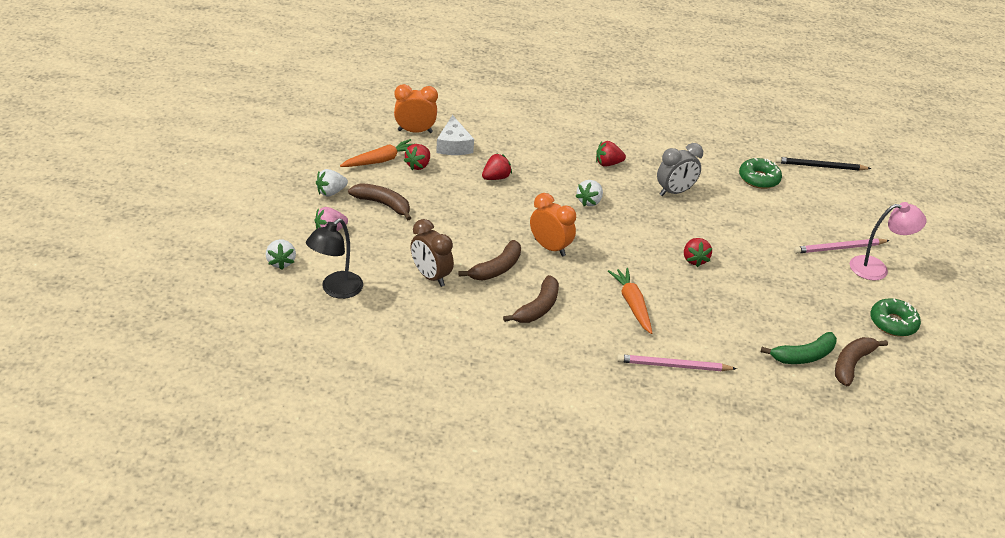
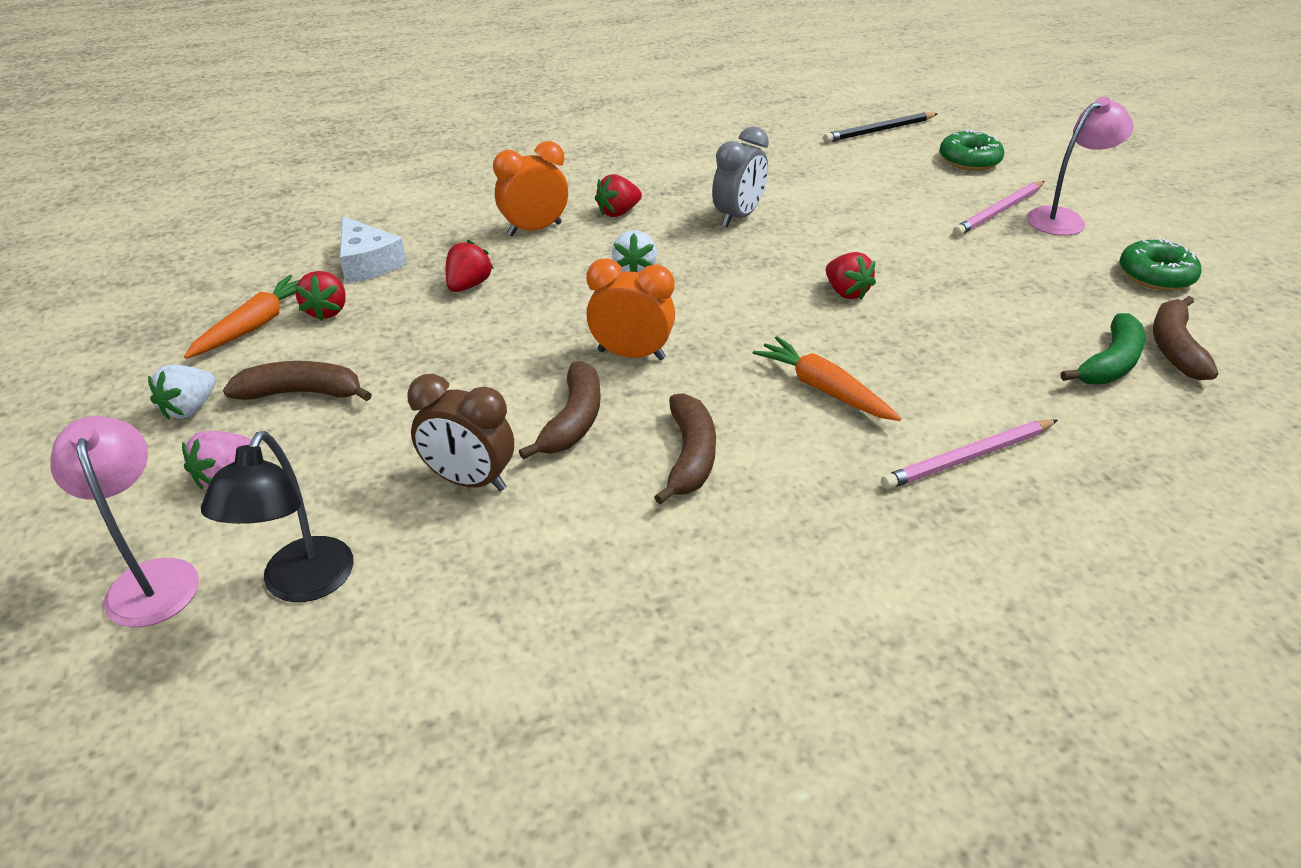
camera: 25 degrees left, 0 degrees up
white strawberry [266,239,296,270] -> pink lamp [50,416,199,627]
orange clock [394,84,438,133] -> orange clock moved to [493,141,568,236]
green donut [739,158,782,189] -> green donut moved to [939,129,1004,171]

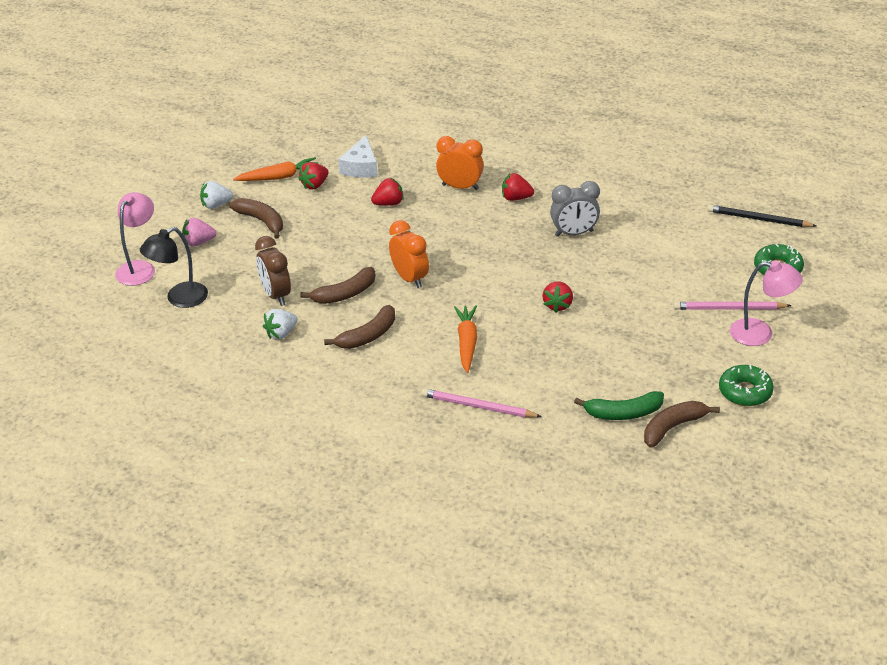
camera: 45 degrees right, 0 degrees up
white strawberry [612,230,657,273] -> white strawberry moved to [263,309,297,339]

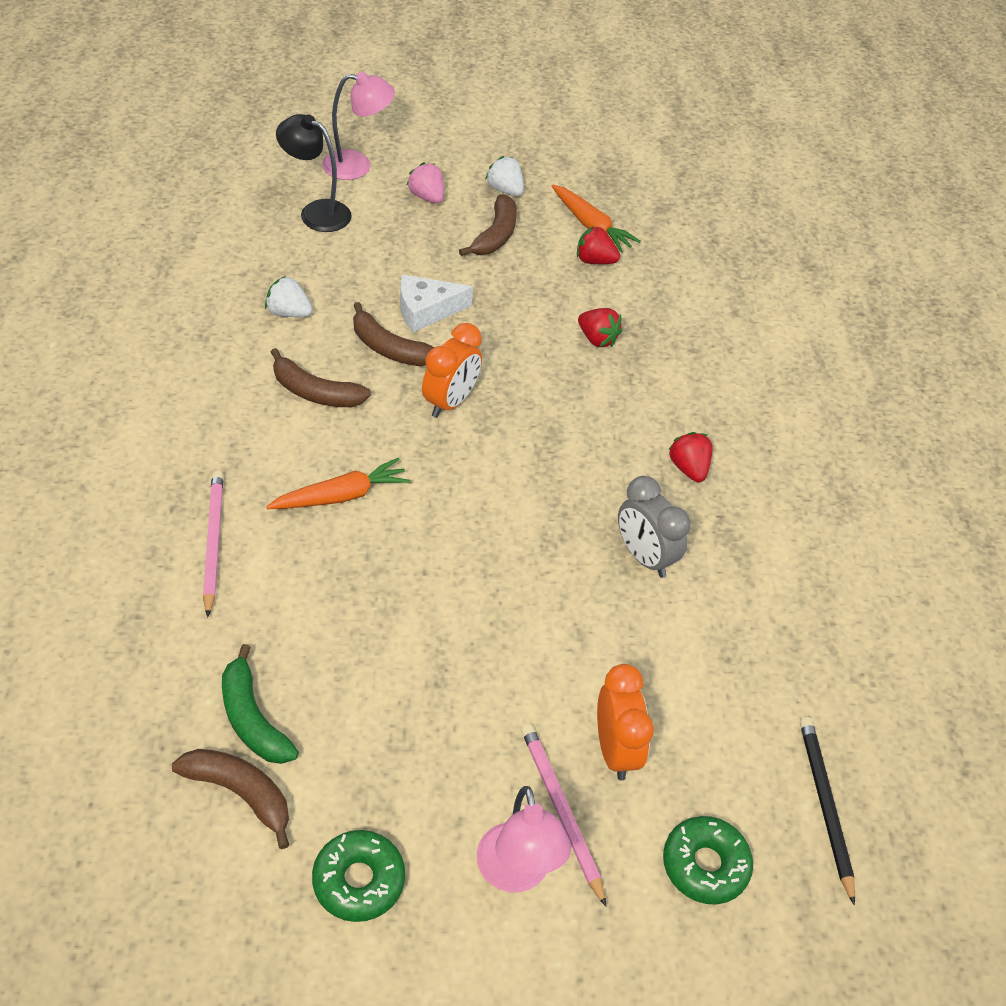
camera: 60 degrees right, 10 degrees up
brown clock [255,236,291,306] -> none
white cheese [338,135,378,178] -> white cheese moved to [400,274,473,332]
orange clock [436,136,484,190] -> orange clock moved to [597,664,654,781]
red strawberry [542,281,573,312] -> none

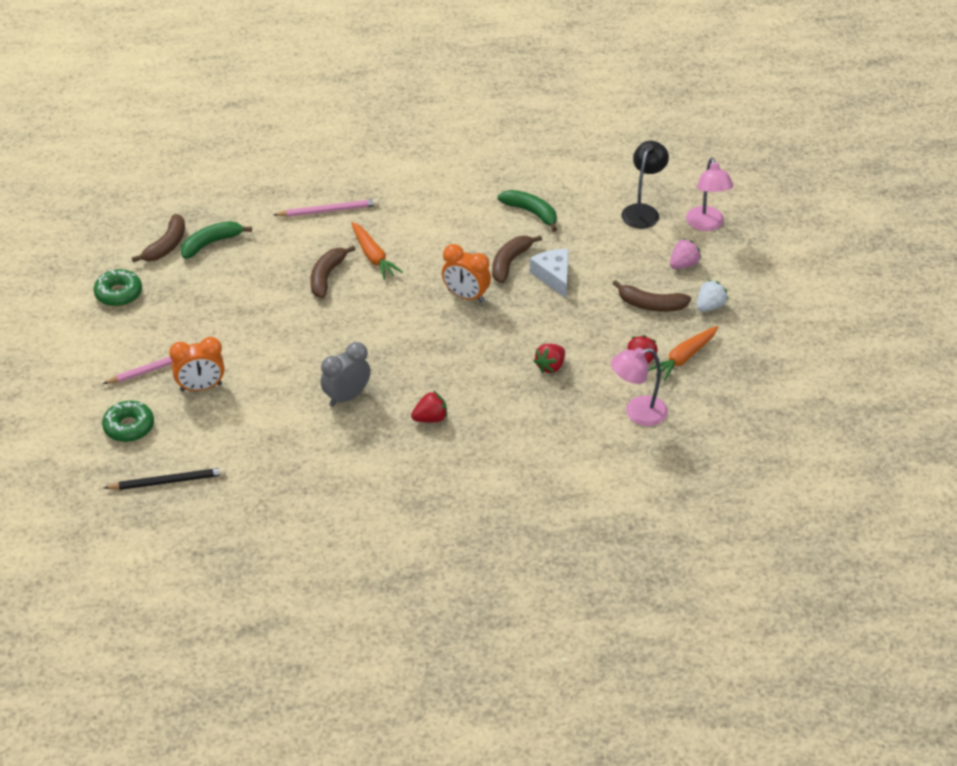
camera: 90 degrees right, 5 degrees down
white strawberry [265,276,312,317] -> green banana [497,190,557,232]
brown banana [271,348,371,407] -> brown banana moved to [310,245,356,298]
pink lamp [477,786,571,892] -> pink lamp moved to [611,348,668,426]

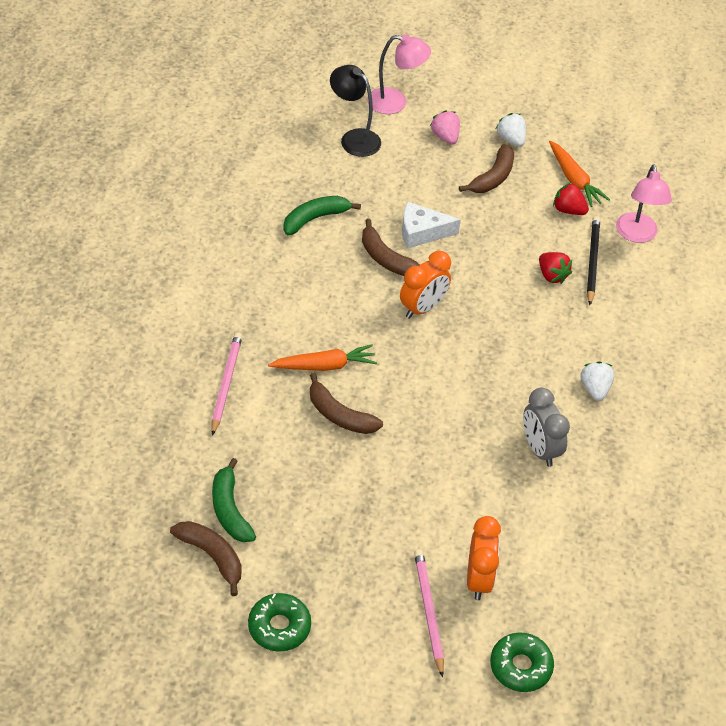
camera: 75 degrees left, 5 degrees up
black pencil [104,467,226,490] -> black pencil moved to [587,216,600,305]
red strawberry [411,391,447,422] -> white strawberry [580,361,614,401]

